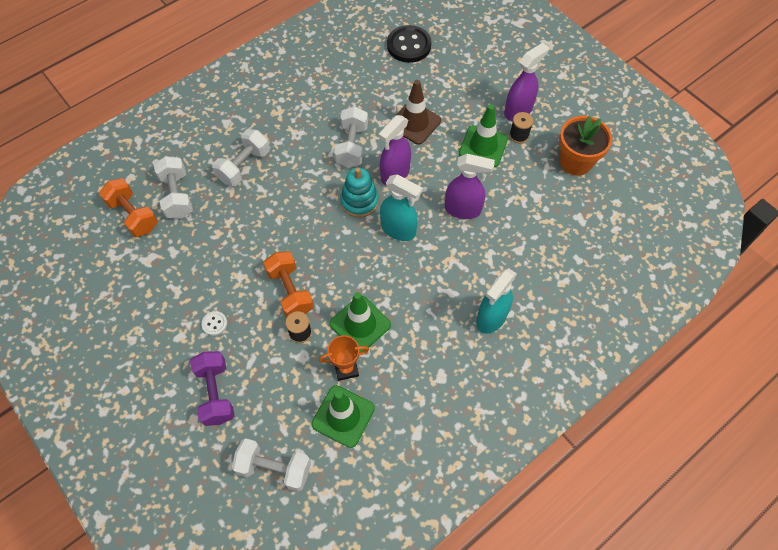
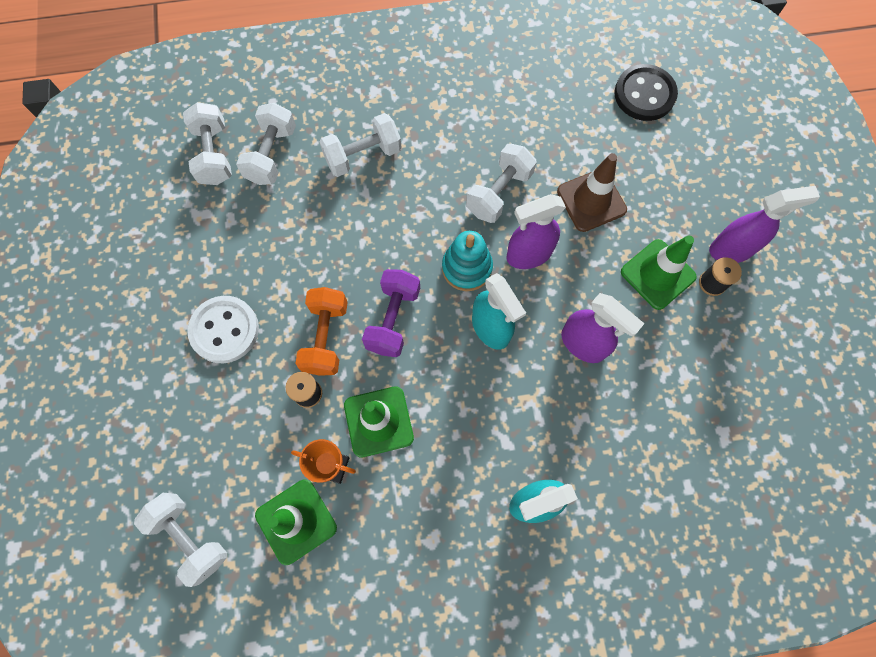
camera: 30 degrees right, 10 degrees up
orange dumbbell [99,178,158,237] -> white dumbbell [183,102,232,185]
purple dumbbell [190,351,234,426] -> purple dumbbell moved to [362,269,420,357]
white button [201,311,227,336] -> white button [187,296,259,363], size x2.16
orange flower pot [559,116,612,176] -> none

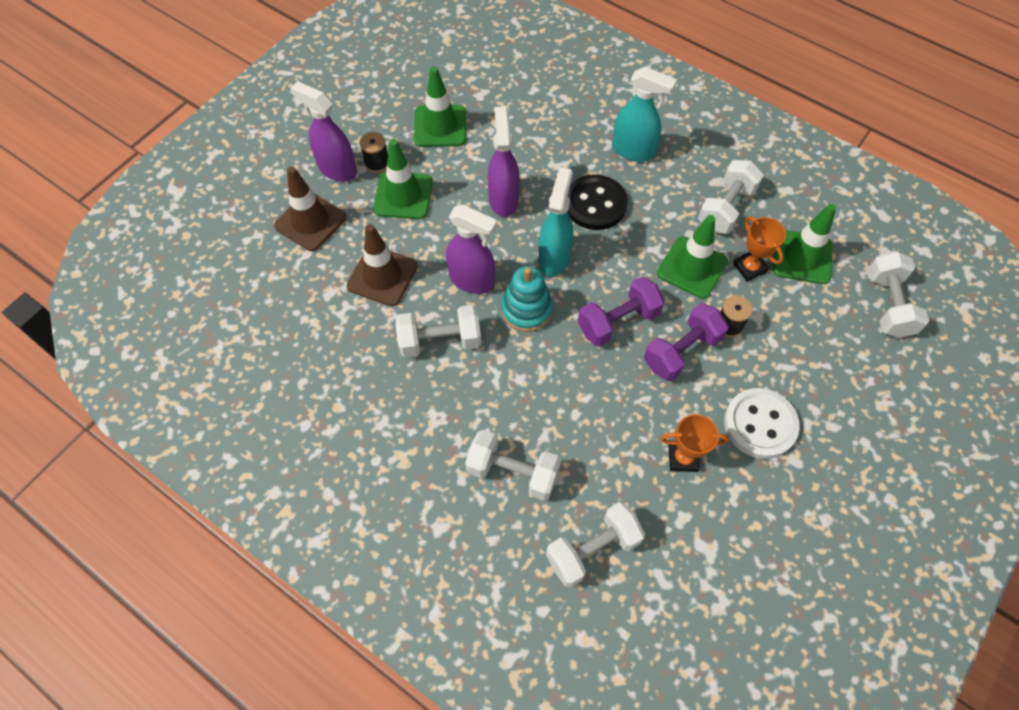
camera: 135 degrees left, 10 degrees down
white dumbbell [183,102,232,185] -> white dumbbell moved to [698,160,764,234]
orange dumbbell [295,287,348,376] -> purple dumbbell [644,303,728,381]
black button [615,64,678,121] -> black button moved to [567,174,628,230]
none -> brown traffic cone [274,166,346,251]
none -> green traffic cone [414,66,466,147]
none -> orange trophy [660,414,729,472]

